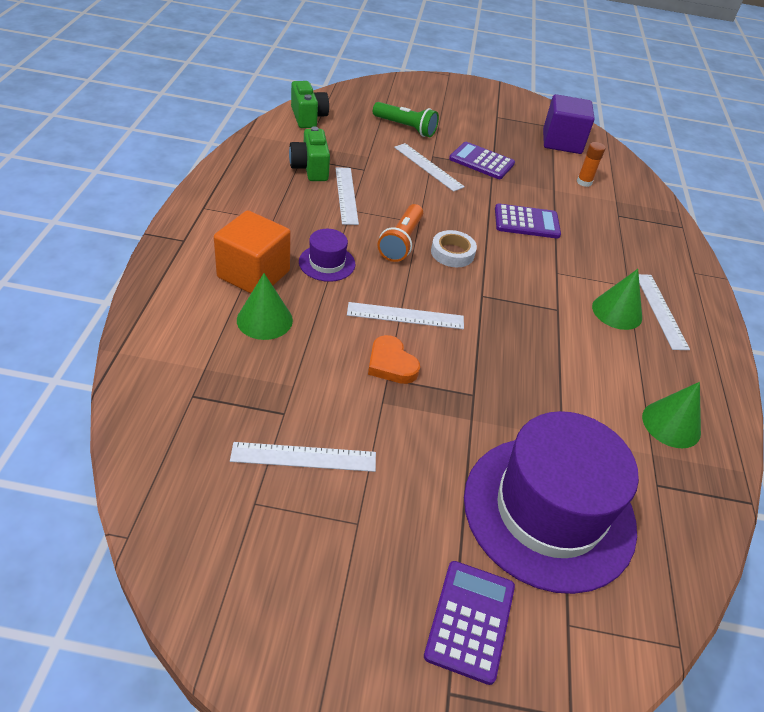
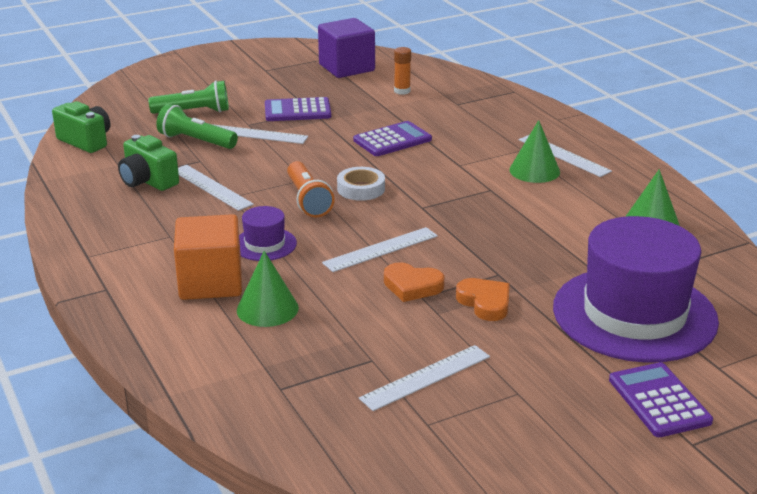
camera: 30 degrees left, 15 degrees down
none -> green flashlight [156,104,238,149]
none -> orange heart [456,278,510,321]

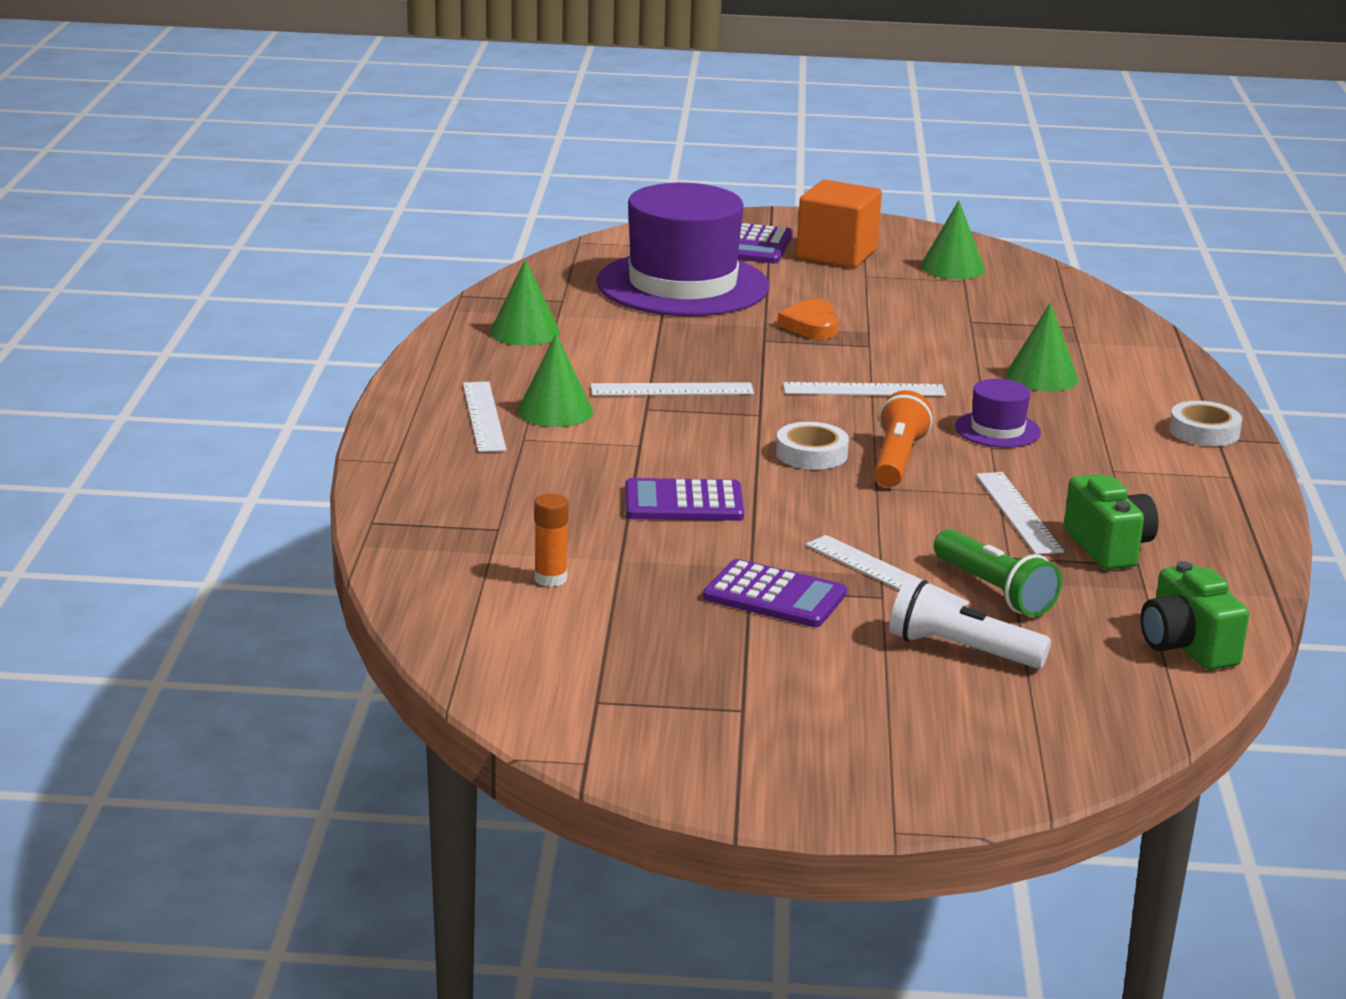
camera: 150 degrees left, 5 degrees down
green flashlight [149,80,229,114] -> white flashlight [889,578,1051,668]
orange cube [174,214,242,300] -> orange cube moved to [796,180,882,268]
purple cube [318,18,375,78] -> none
white ruler [359,345,490,411] -> white ruler moved to [590,382,754,396]
orange heart [384,262,445,302] -> none
none -> green cone [921,200,985,279]
none -> white tape [1169,401,1242,446]

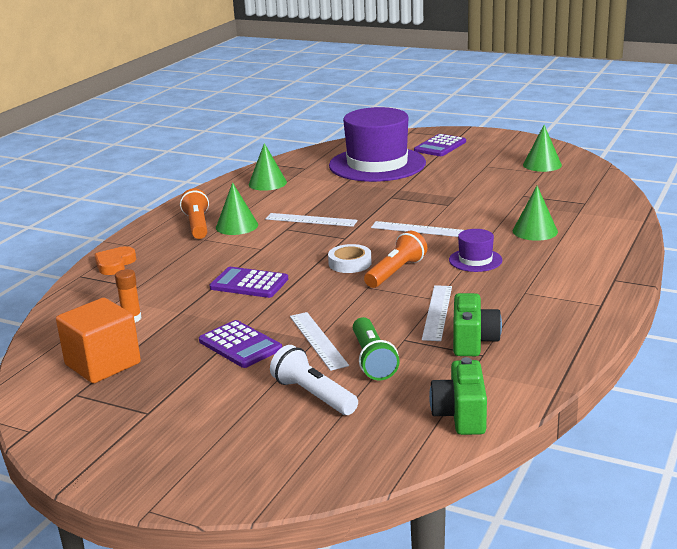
camera: 25 degrees right, 0 degrees up
white ruler [463,381,506,452] -> orange flashlight [180,188,209,239]
orange heart [777,299,838,339] -> orange heart moved to [94,246,136,275]
orange cube [796,180,882,268] -> orange cube moved to [56,298,141,383]
white tape [1169,401,1242,446] -> none

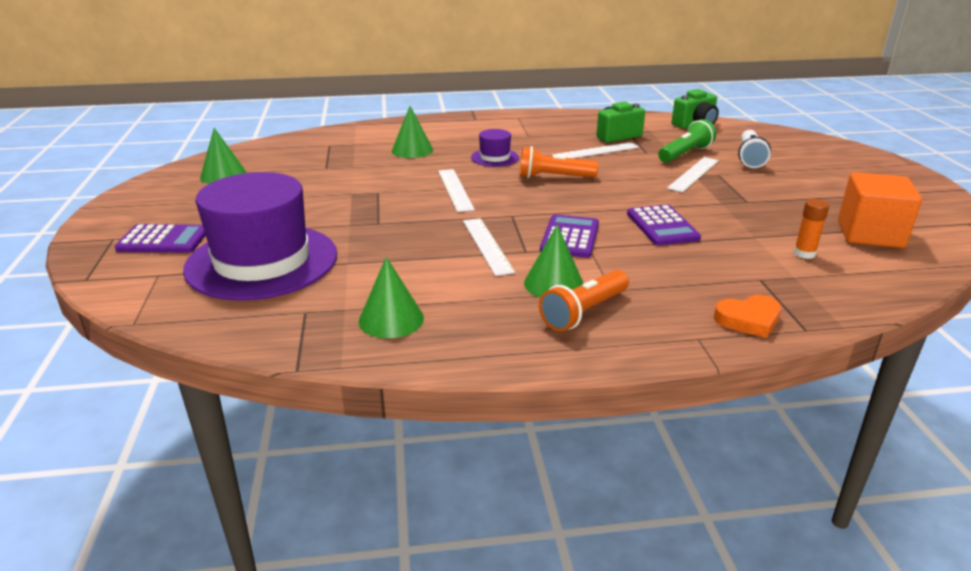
camera: 125 degrees left, 5 degrees up
purple calculator [199,320,282,368] -> purple calculator moved to [540,214,599,258]
white tape [328,244,371,273] -> none

